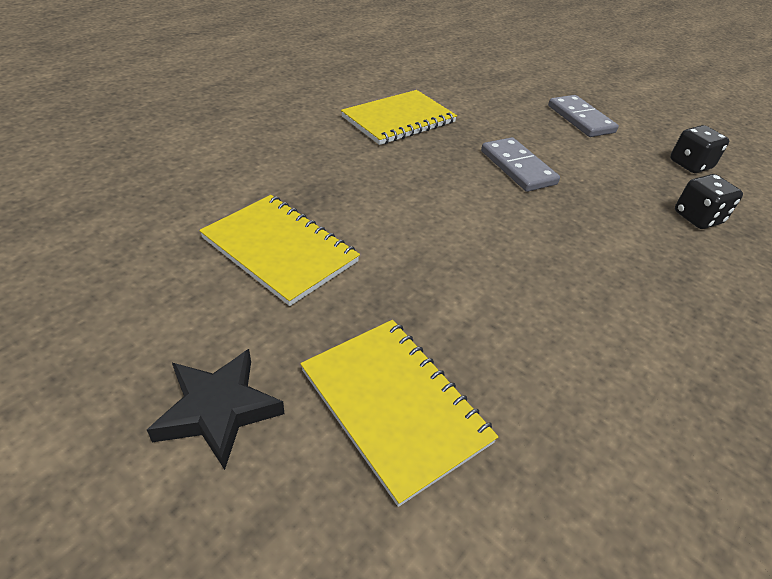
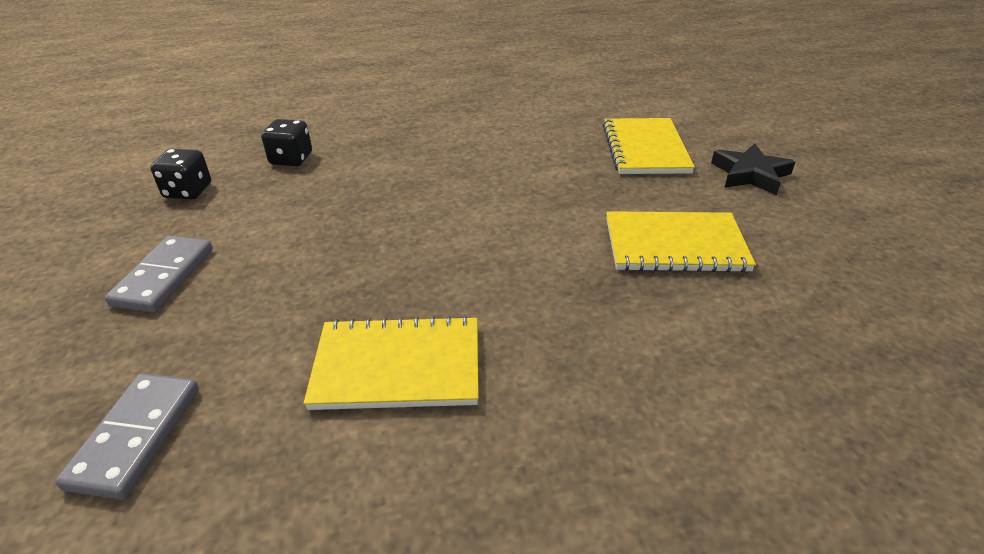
camera: 140 degrees left, 5 degrees down
yellow notebook [199,195,360,306] -> yellow notebook turned 75 degrees counterclockwise [606,211,756,272]
grey domino [481,137,560,192] -> grey domino moved to [55,373,199,500]

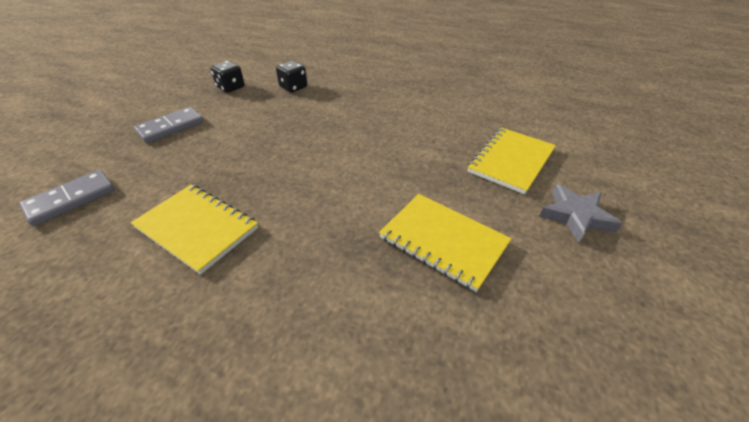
camera: 35 degrees right, 5 degrees up
black star [711,143,795,195] -> grey star [539,184,622,243]

